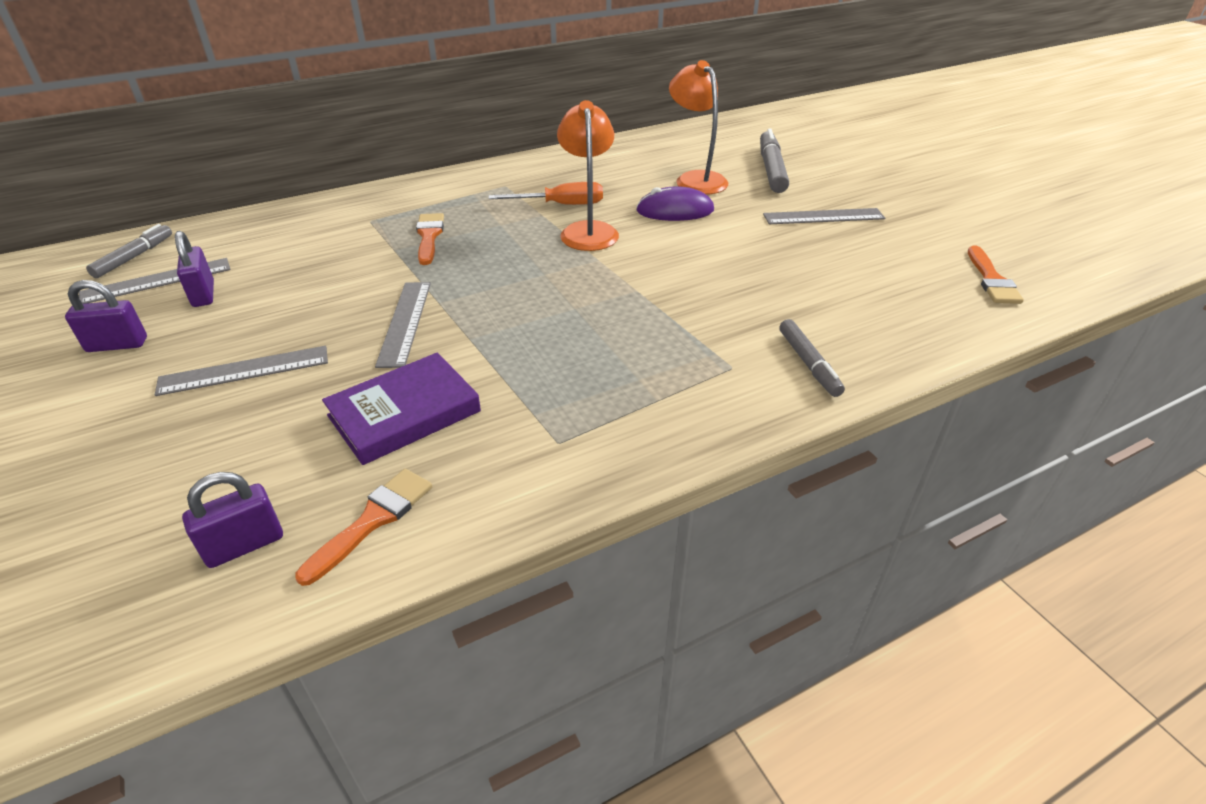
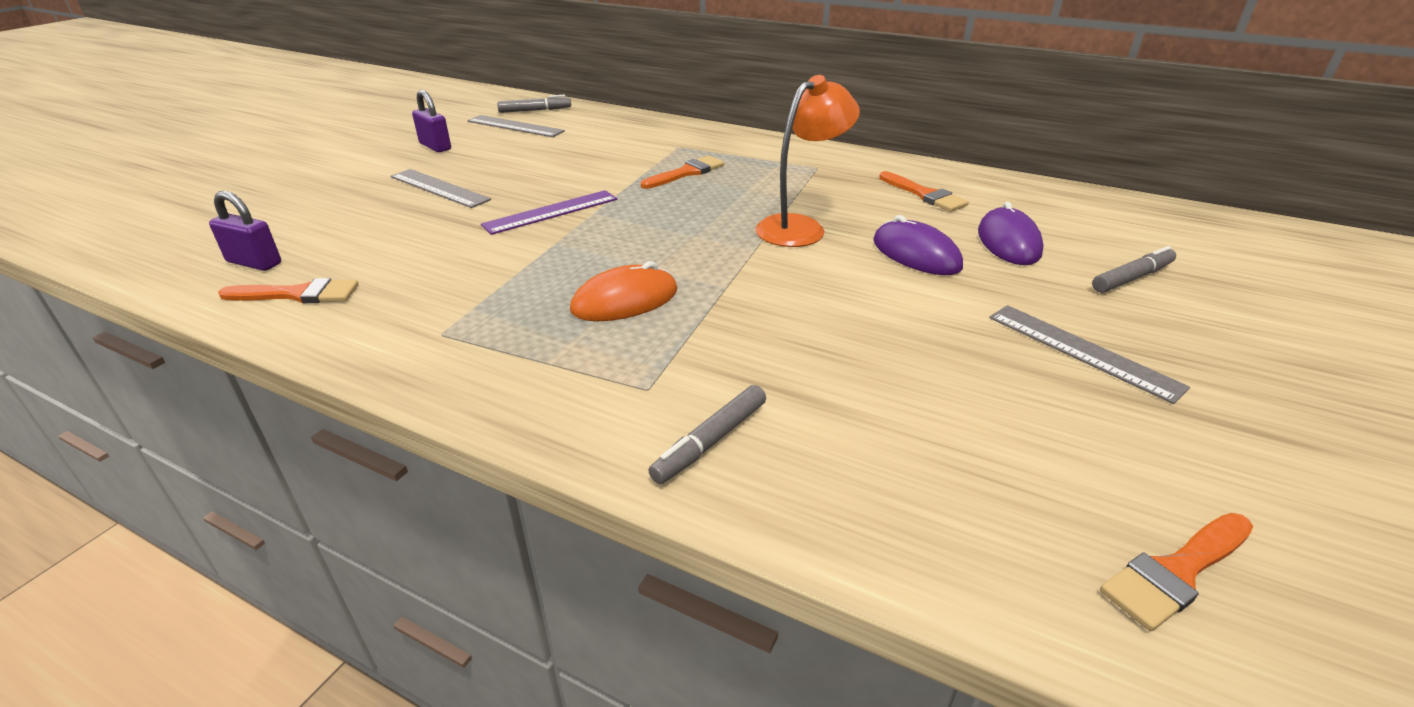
camera: 55 degrees right, 5 degrees down
purple padlock [175,231,214,307] -> none
purple book [322,353,481,465] -> none
grey ruler [375,282,431,368] -> purple ruler [481,190,617,235]
orange screwdriver [489,182,603,205] -> none
orange lamp [669,60,728,195] -> purple mouse [978,202,1044,265]
grey marker [760,128,789,193] -> grey marker [1092,246,1176,293], size x0.64
none -> orange mouse [570,261,677,321]
none -> orange brush [879,171,969,212]

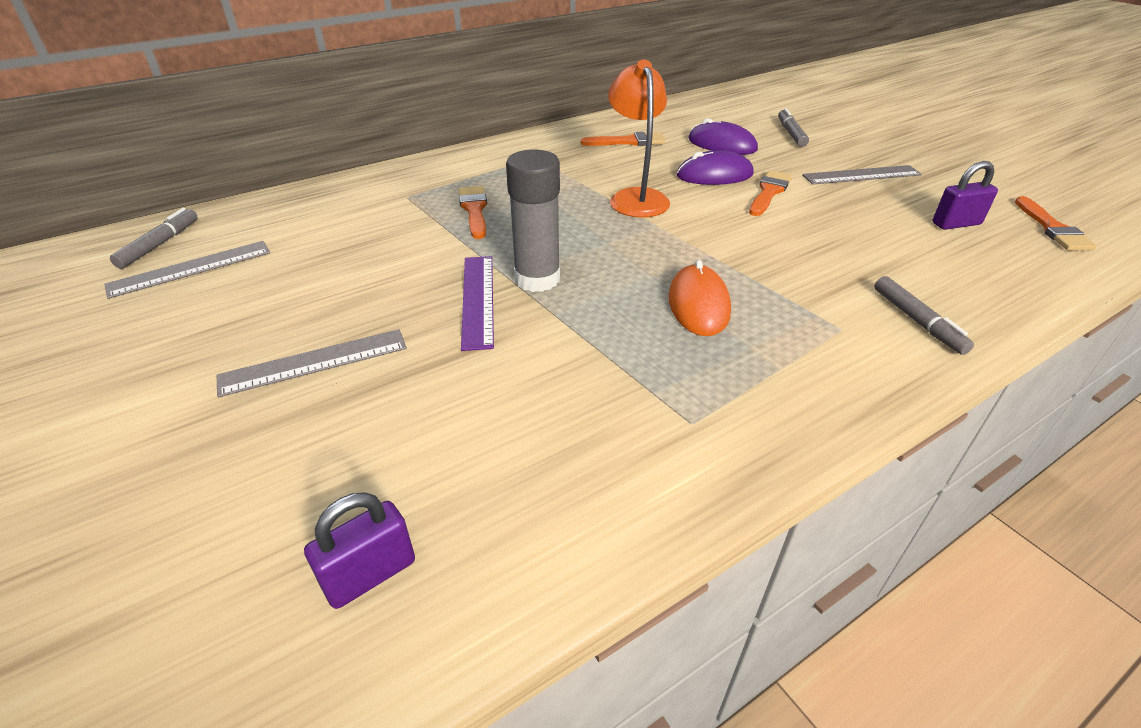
camera: 60 degrees left, 5 degrees up
orange brush [218,278,359,303] -> orange brush moved to [749,170,792,216]
purple padlock [412,90,451,152] -> purple padlock moved to [932,161,998,230]
none -> grey glue stick [506,149,560,292]

